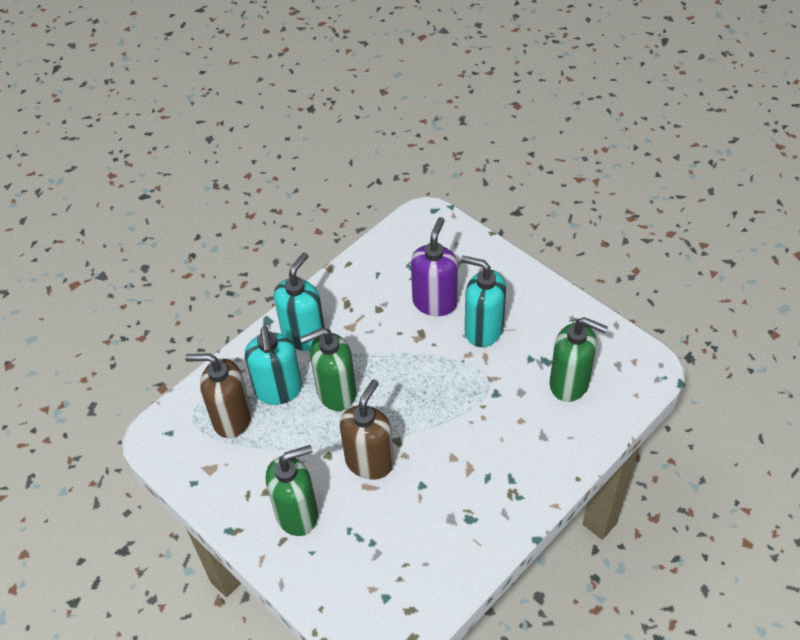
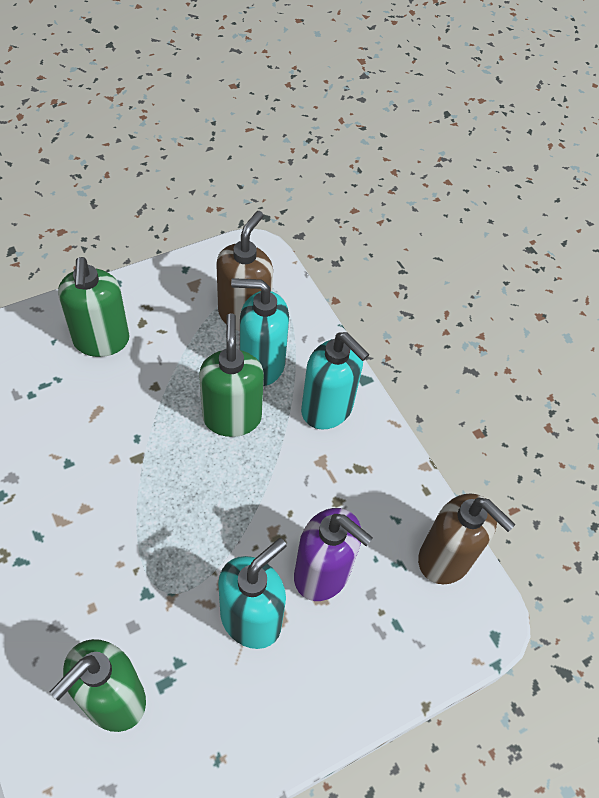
camera: 100 degrees right, 5 degrees up
brown soap dispenser [340,379,394,480] -> brown soap dispenser moved to [418,493,515,584]

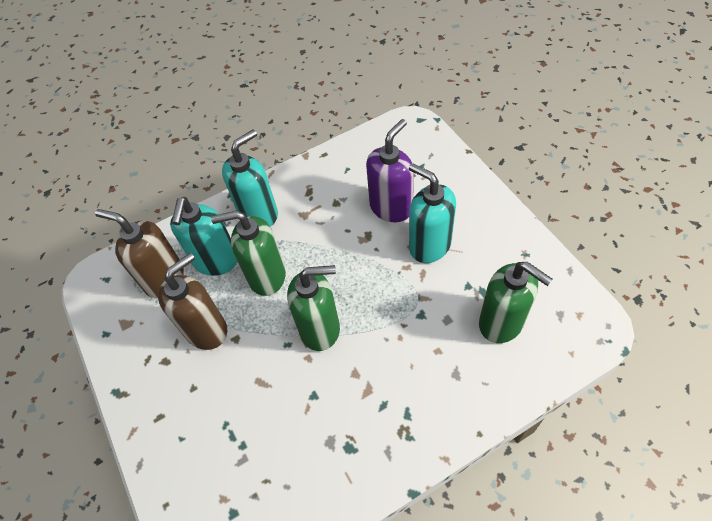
camera: 80 degrees left, 0 degrees up
green soap dispenser [58,257,129,357] -> green soap dispenser moved to [287,265,340,351]
brown soap dispenser [418,493,515,584] -> brown soap dispenser moved to [158,253,227,350]

